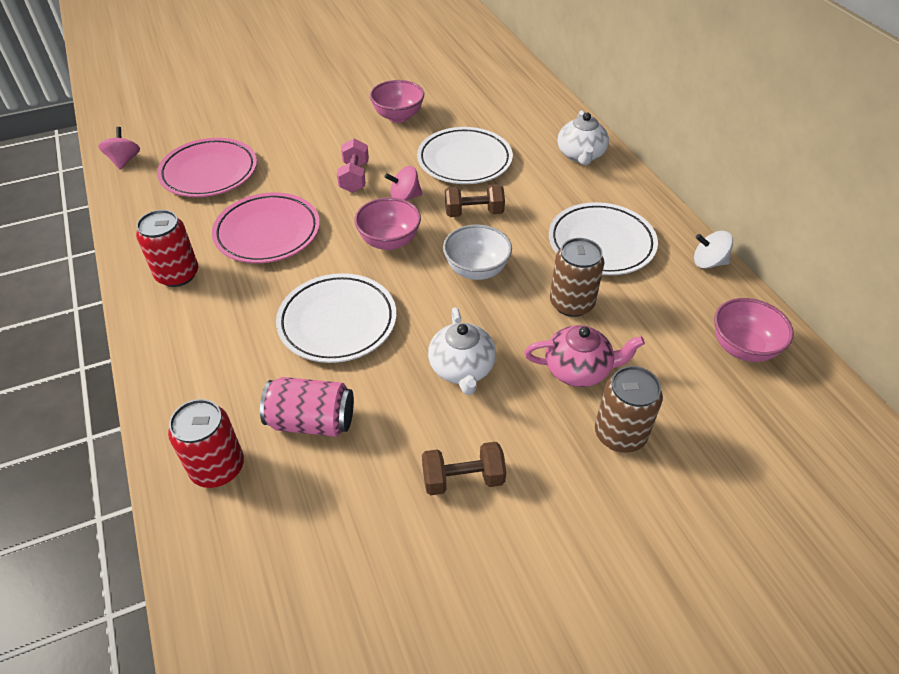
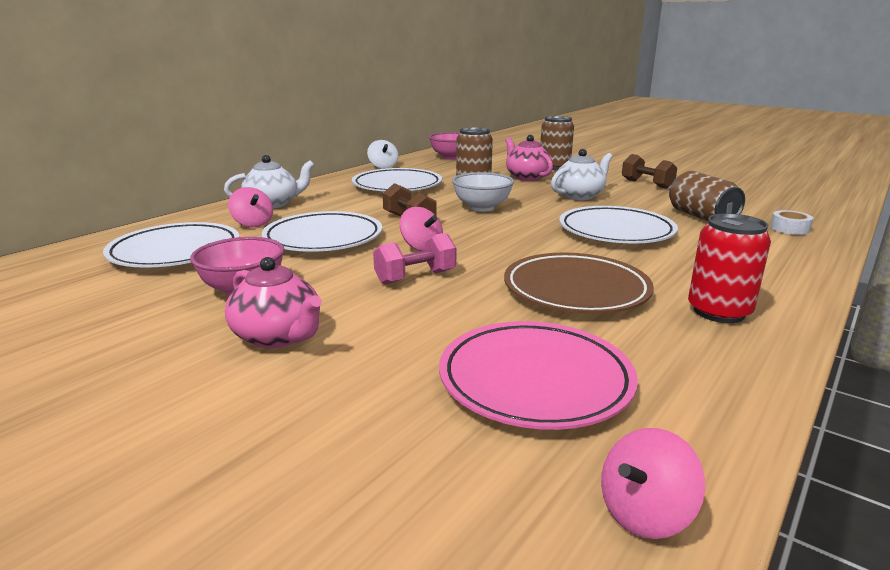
camera: 120 degrees left, 25 degrees down
red can [168,399,244,488] -> white tape [770,210,813,235]
pink plate [212,193,320,263] -> brown plate [504,253,654,314]
pink can [260,377,354,437] -> brown can [669,171,745,221]
pink bowl [354,197,421,250] -> none
none -> white plate [103,222,240,268]
none -> pink teapot [225,257,322,348]
none -> pink spinning top [228,187,273,227]

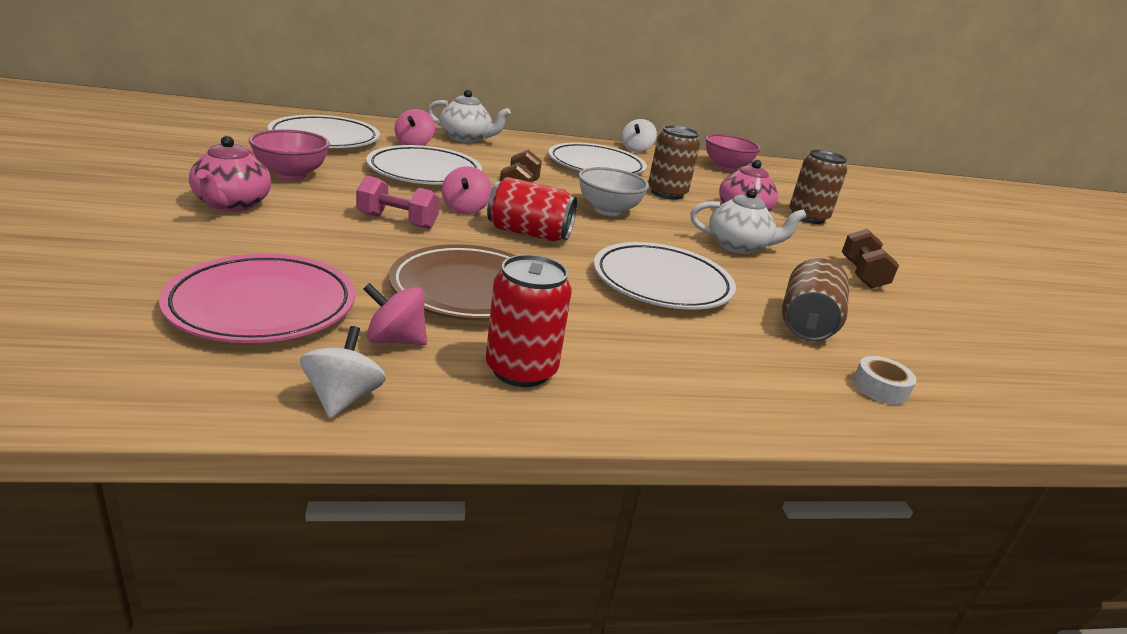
camera: 40 degrees right, 5 degrees up
pink spinning top [601,428,705,539] -> pink spinning top moved to [363,283,427,345]
none -> white spinning top [300,326,386,418]
none -> red can [487,177,577,242]

